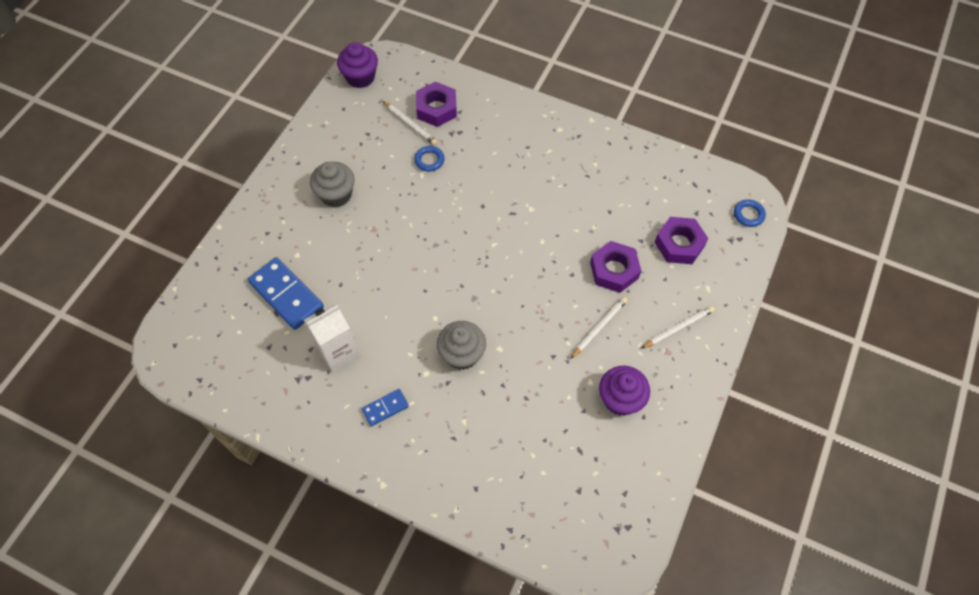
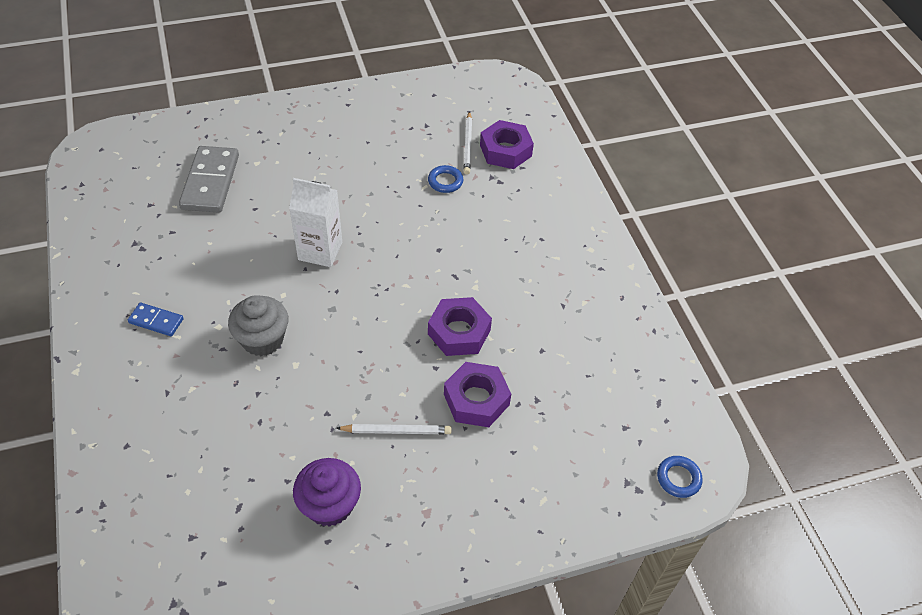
camera: 45 degrees right, 10 degrees down
blue domino [248,257,324,330] -> grey domino [179,146,239,213]
white carton [304,303,360,372] -> white carton moved to [289,178,342,267]
grey cupcake [310,162,355,207] -> none
purple cupcake [337,42,378,88] -> none
white pencil [641,306,715,349] -> none
purple nut [655,217,709,264] -> purple nut moved to [428,297,492,356]

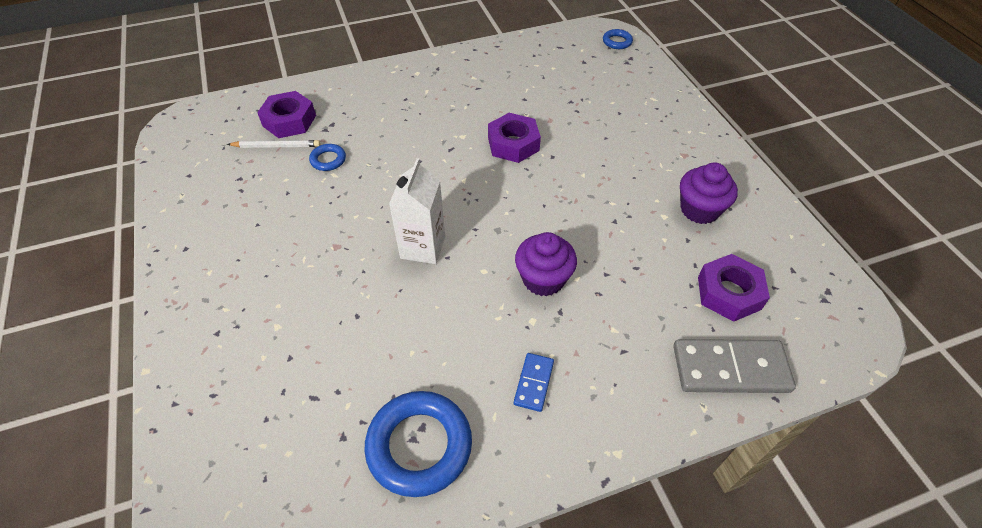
camera: 90 degrees left, 0 degrees up
grey domino [179,146,239,213] -> grey domino moved to [673,339,796,393]
grey cupcake [228,295,288,356] -> purple cupcake [515,232,577,296]
white pencil [336,424,452,434] -> none
purple nut [444,362,511,427] -> purple nut moved to [698,254,770,322]
none -> blue ring [364,391,472,497]

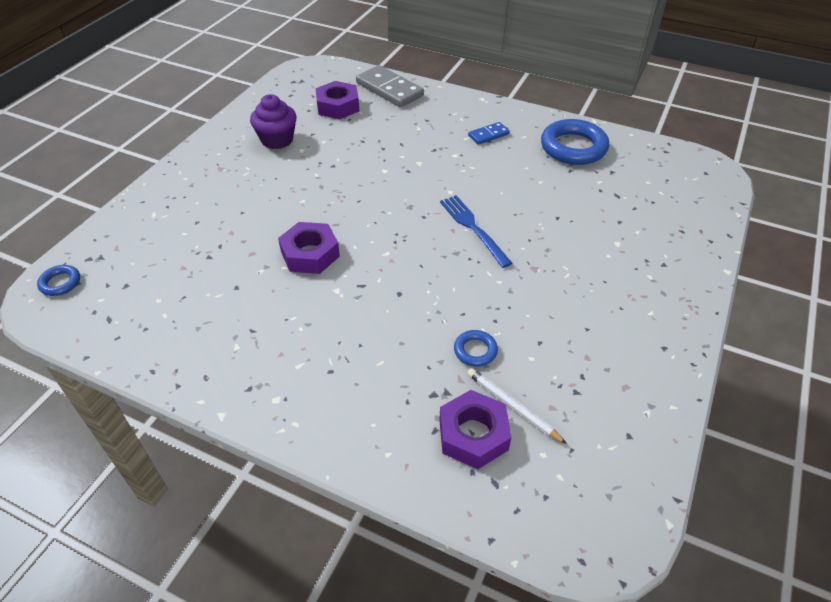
camera: 135 degrees left, 5 degrees down
white carton [389,158,445,264] -> blue fork [440,195,512,268]
purple cupcake [515,232,577,296] -> none

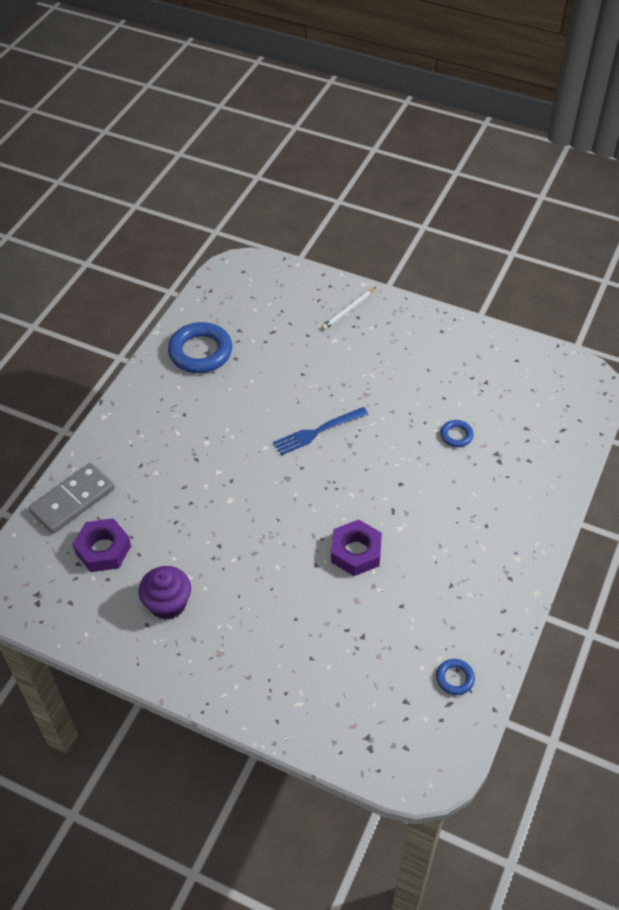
camera: 90 degrees left, 5 degrees up
blue ring [37,265,80,296] -> blue ring moved to [436,659,475,695]
purple nut [439,390,512,469] -> none
white pencil [467,368,567,444] -> white pencil moved to [321,287,376,330]
blue domino [468,122,510,145] -> none

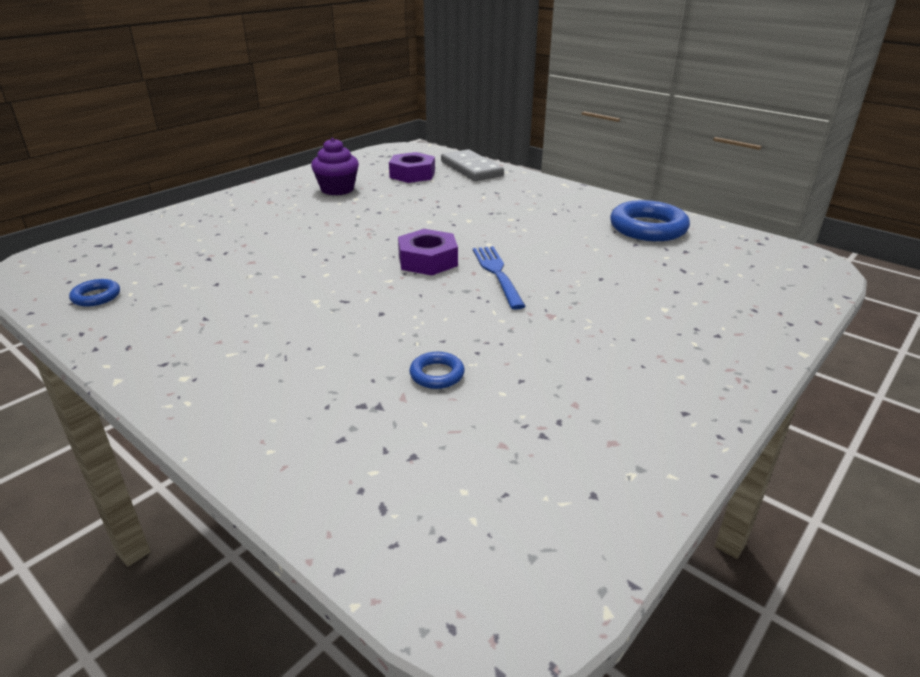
camera: 105 degrees right, 20 degrees down
white pencil [321,287,376,330] -> none
purple nut [331,519,382,576] -> purple nut moved to [398,229,458,275]

